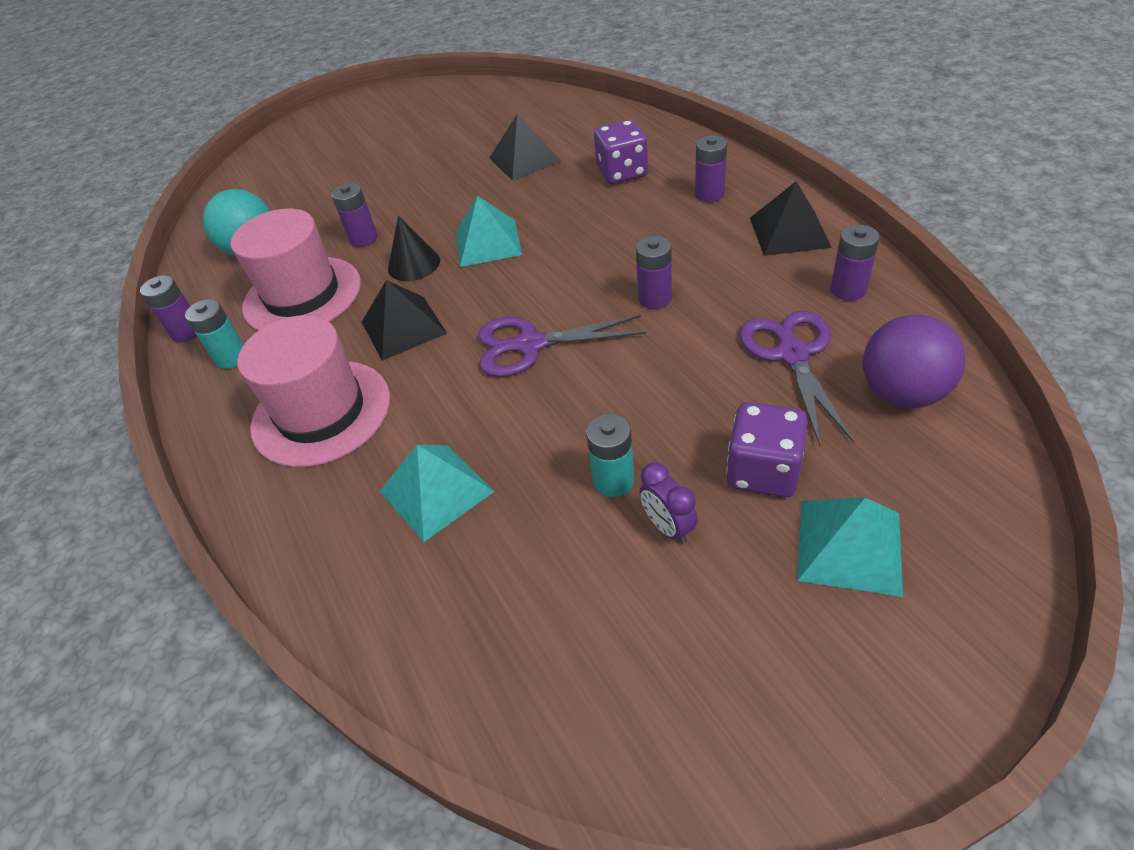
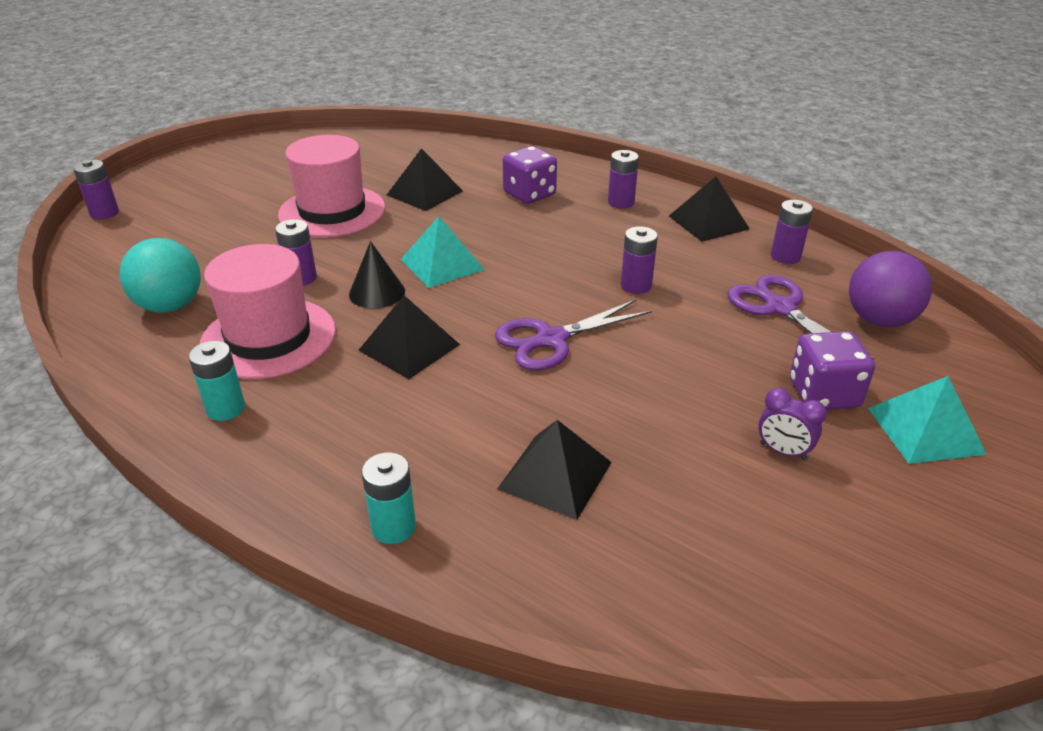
camera: 30 degrees left, 10 degrees down
purple battery [140,275,197,343] -> purple battery moved to [73,160,119,219]
pink hat [237,315,390,467] -> pink hat moved to [278,135,385,237]
turquoise pyramid [380,445,494,542] -> black pyramid [497,420,612,520]
turquoise battery [586,414,634,497] -> turquoise battery moved to [361,452,416,544]

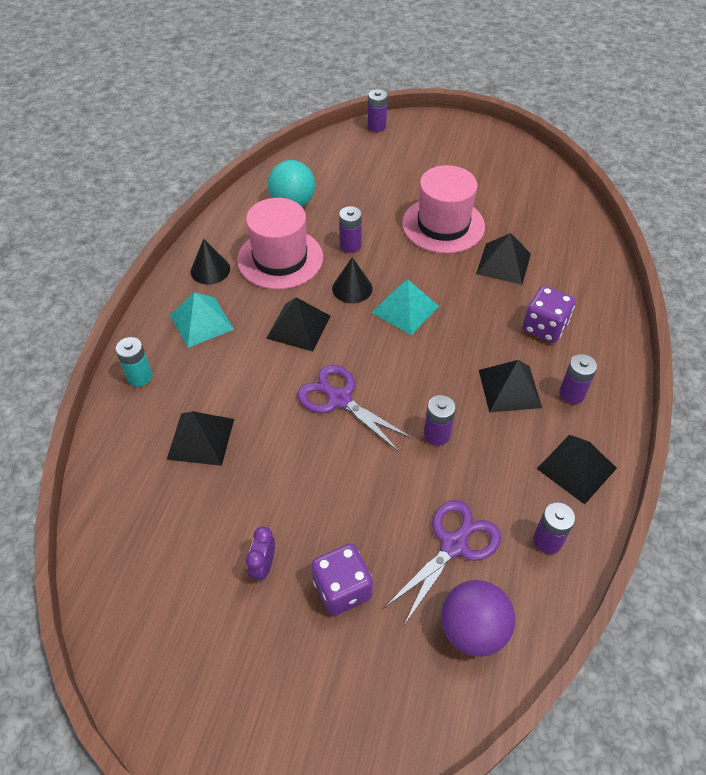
camera: 70 degrees right, 15 degrees up
turquoise battery [188,341,245,421] -> black cone [190,239,230,285]
turquoise pyramid [868,376,987,464] -> turquoise pyramid moved to [170,292,234,348]
none -> black pyramid [479,360,542,412]

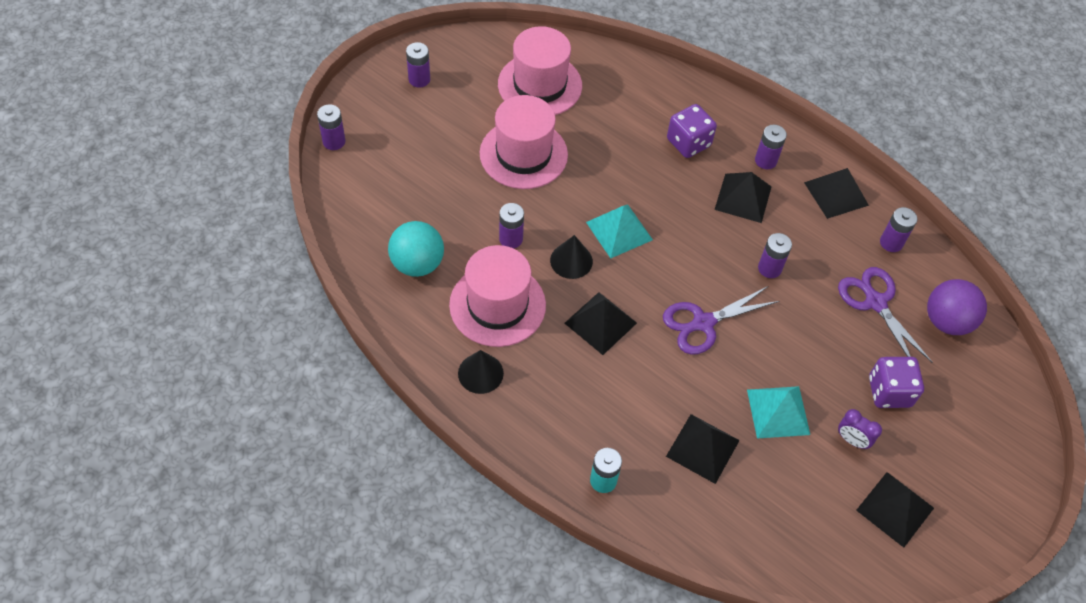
camera: 70 degrees left, 5 degrees up
turquoise pyramid [170,292,234,348] -> turquoise pyramid moved to [747,386,810,439]
black pyramid [476,233,531,285] -> black pyramid moved to [856,472,934,548]
none -> purple battery [406,42,430,88]
none -> pink hat [498,26,582,115]

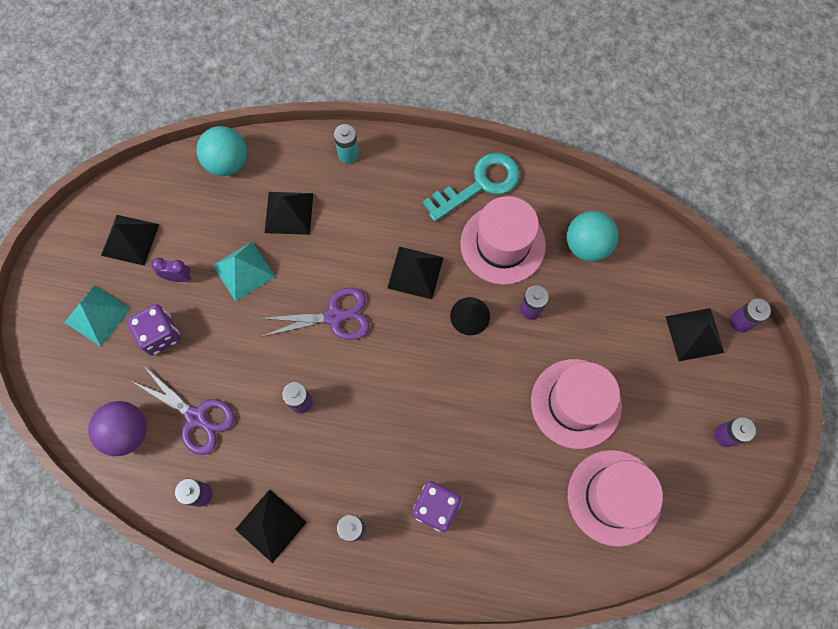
camera: 155 degrees right, 15 degrees up
black cone [458,350,504,394] -> turquoise key [422,153,520,222]
turquoise pyramid [586,205,653,259] -> turquoise pyramid moved to [64,285,130,347]
purple scissors [663,286,779,355] -> purple scissors turned 45 degrees clockwise [259,288,370,340]
black pyramid [714,172,771,223] -> black pyramid moved to [665,308,724,361]
none -> turquoise ball [196,126,247,176]

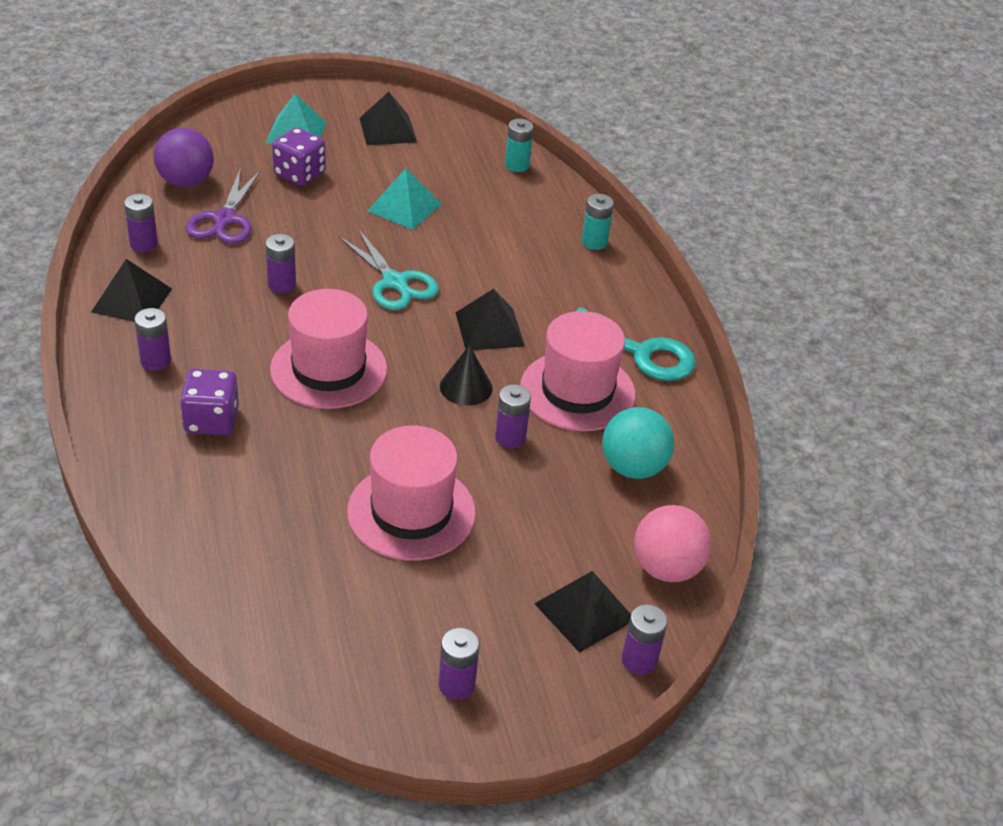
camera: 60 degrees right, 30 degrees down
purple clock [151,258,191,282] -> none
turquoise ball [196,126,247,176] -> turquoise battery [505,119,533,172]
purple scissors [259,288,370,340] -> turquoise scissors [339,229,439,310]
black pyramid [265,192,313,235] -> none
pink hat [568,450,663,547] -> pink hat moved to [270,289,387,409]
none -> pink ball [634,505,712,582]

